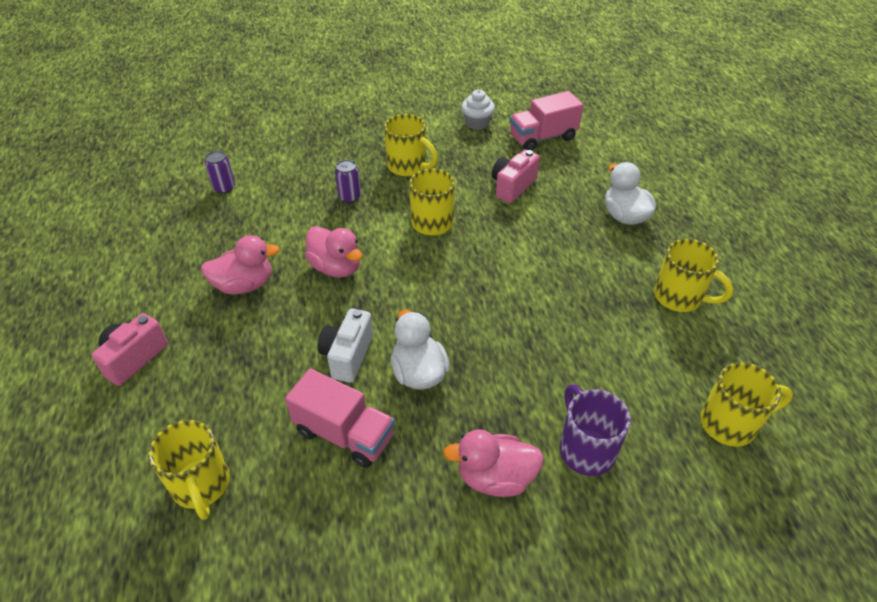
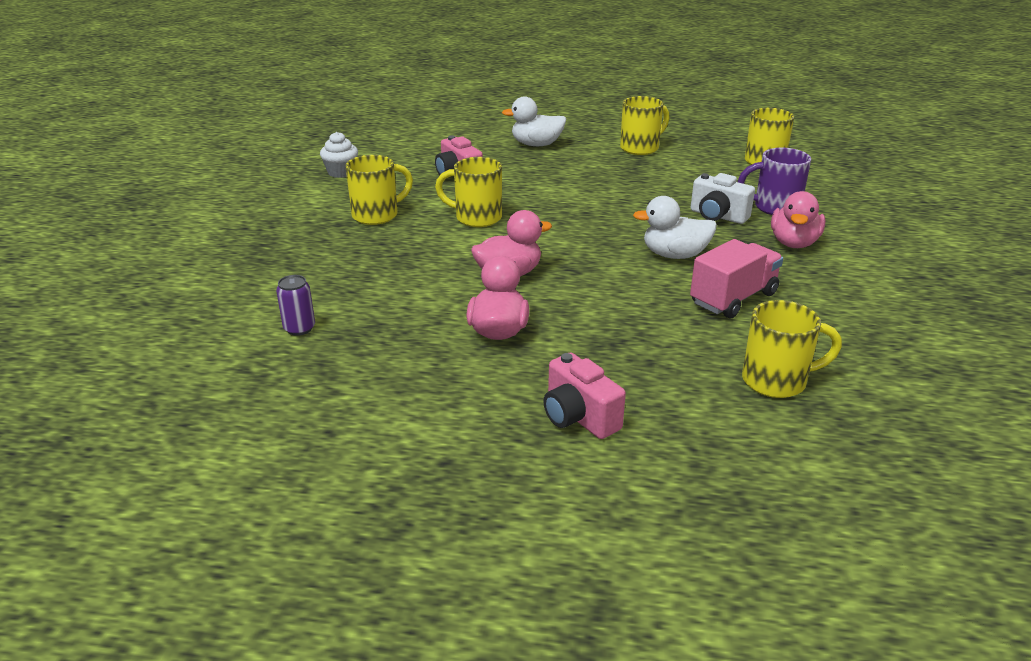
camera: 70 degrees left, 15 degrees down
white camera [318,308,373,383] -> white camera moved to [690,173,755,224]
purple can [335,160,361,203] -> none
pink truck [510,91,583,150] -> none

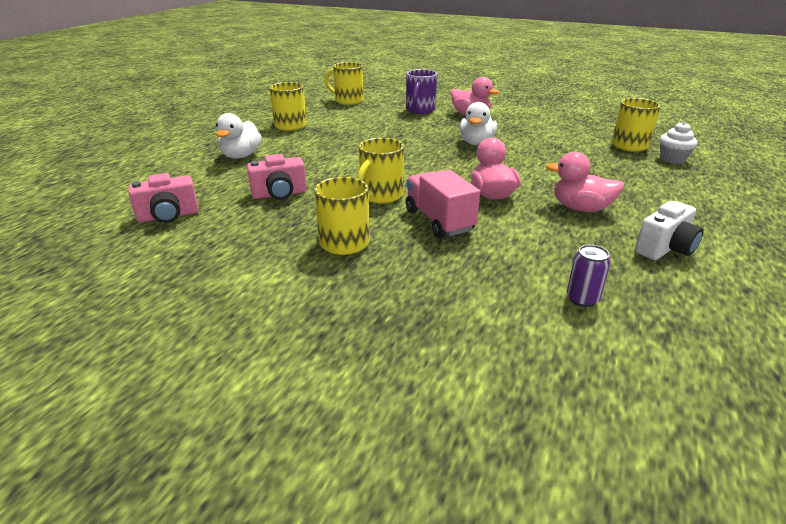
camera: 75 degrees left, 0 degrees up
white cupcake [320,132,358,178] -> white cupcake moved to [660,122,698,164]
pink camera [543,353,626,439] -> pink camera moved to [129,173,198,223]
white camera [690,173,755,224] -> white camera moved to [635,201,704,260]
pink truck [690,239,783,319] -> pink truck moved to [406,170,480,238]

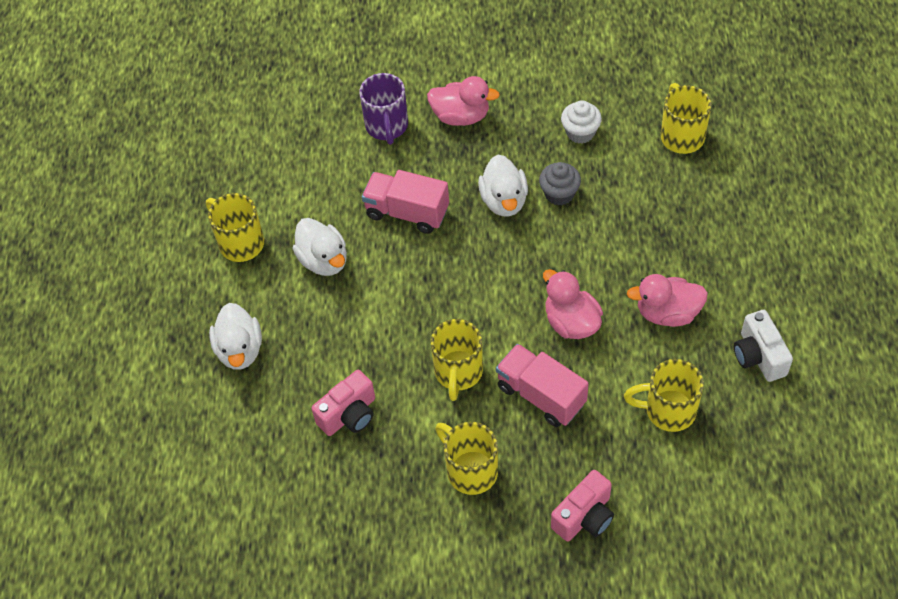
camera: 20 degrees left, 25 degrees up
pink camera [129,173,198,223] -> pink camera moved to [551,470,614,542]
yellow mug [325,62,363,105] -> yellow mug moved to [624,359,704,432]
purple can [567,245,610,307] -> none
white camera [635,201,704,260] -> white camera turned 135 degrees clockwise [734,310,793,382]
white cupcake [660,122,698,164] -> white cupcake moved to [561,100,602,144]
none -> white duck [292,218,347,276]
none -> pink truck [362,170,449,234]
none -> grey cupcake [539,162,581,206]

